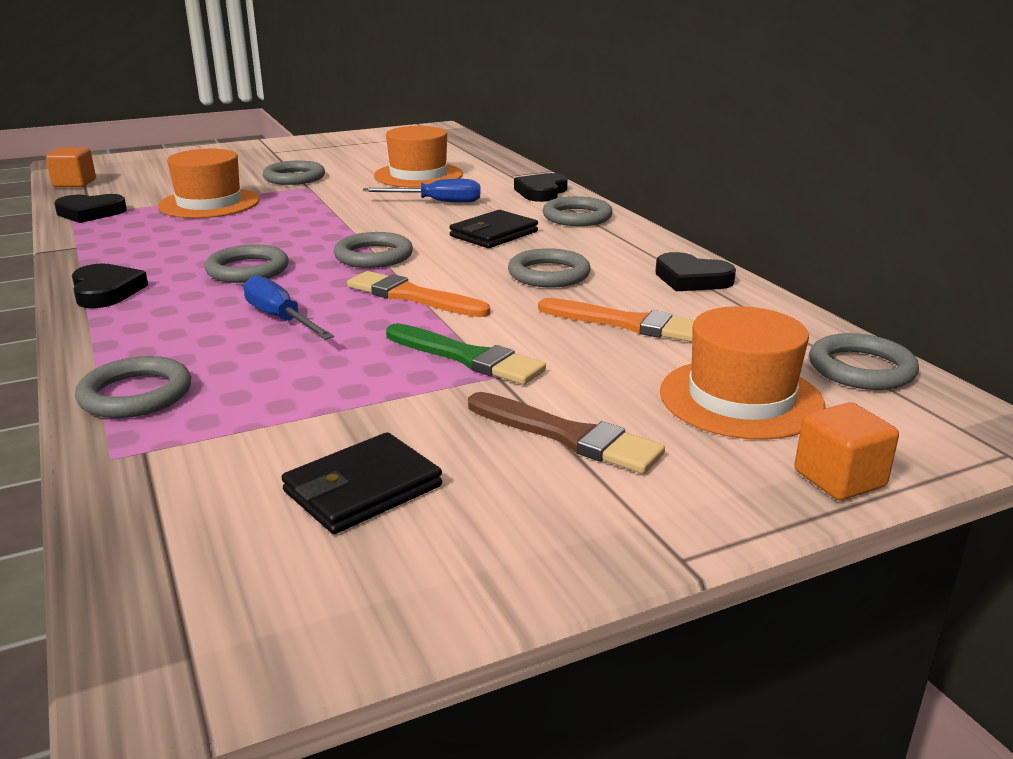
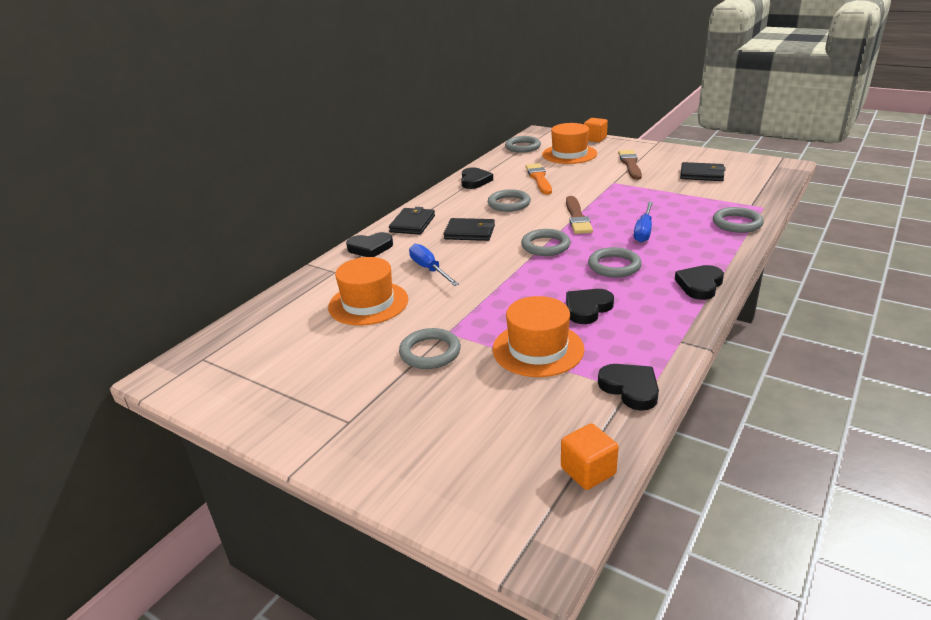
camera: 120 degrees left, 5 degrees up
orange brush [347,271,490,317] -> brown brush [566,196,593,234]
green brush [386,323,546,385] -> none
grey ring [543,196,613,226] -> black wallet [389,207,435,235]
none -> black heart [566,289,614,324]

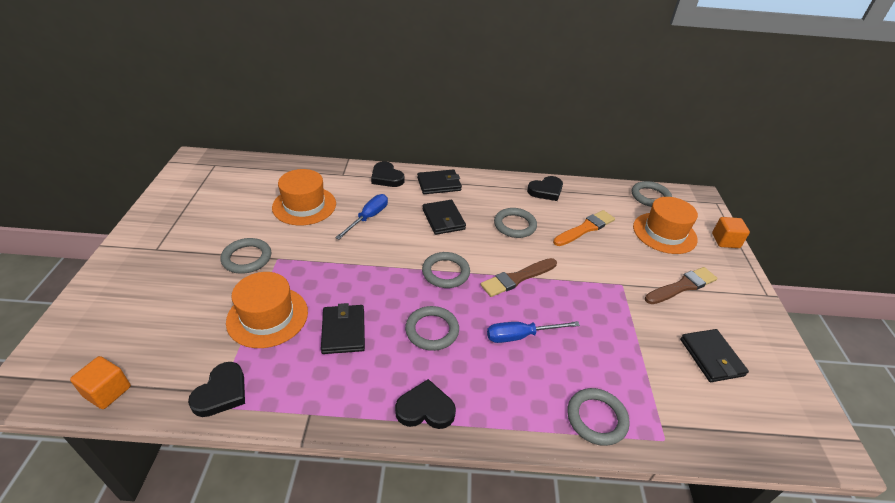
camera: 55 degrees right, 10 degrees up
black heart [566,289,614,324] -> black wallet [321,303,365,354]

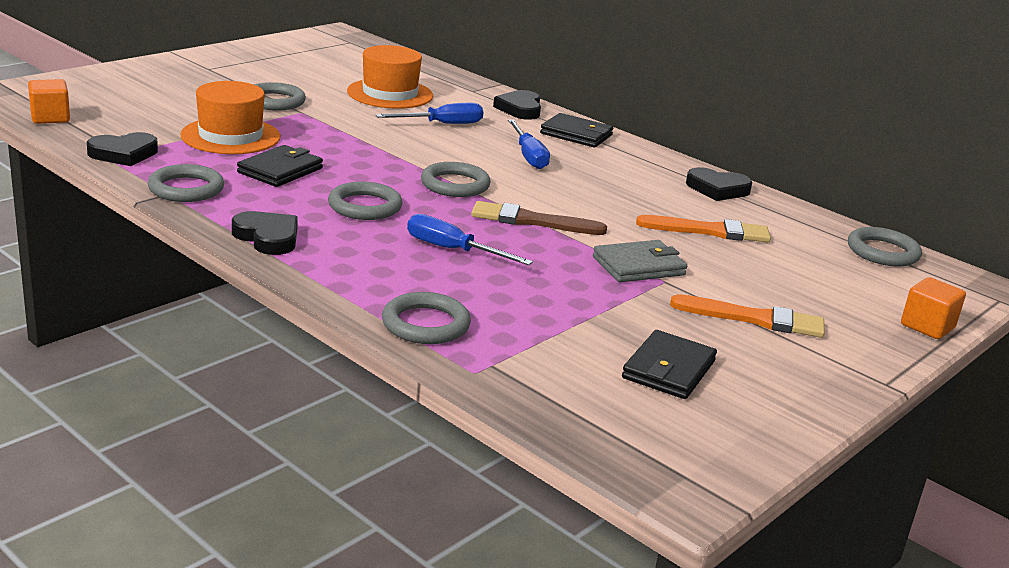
camera: 40 degrees right, 15 degrees down
black wallet [422,200,466,235] -> blue screwdriver [508,119,550,169]
grey ring [494,208,537,238] -> grey ring moved to [147,164,224,202]
orange hat [633,197,698,254] -> none
brown brush [645,267,717,304] -> orange brush [670,294,825,338]
none -> grey wallet [593,240,687,282]

